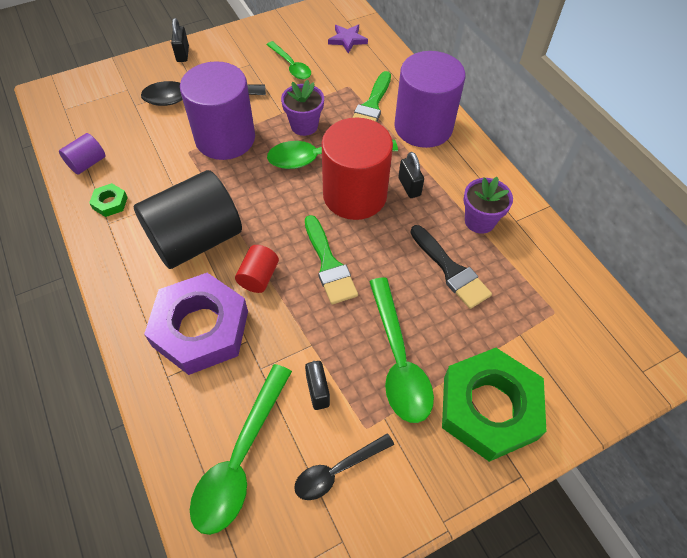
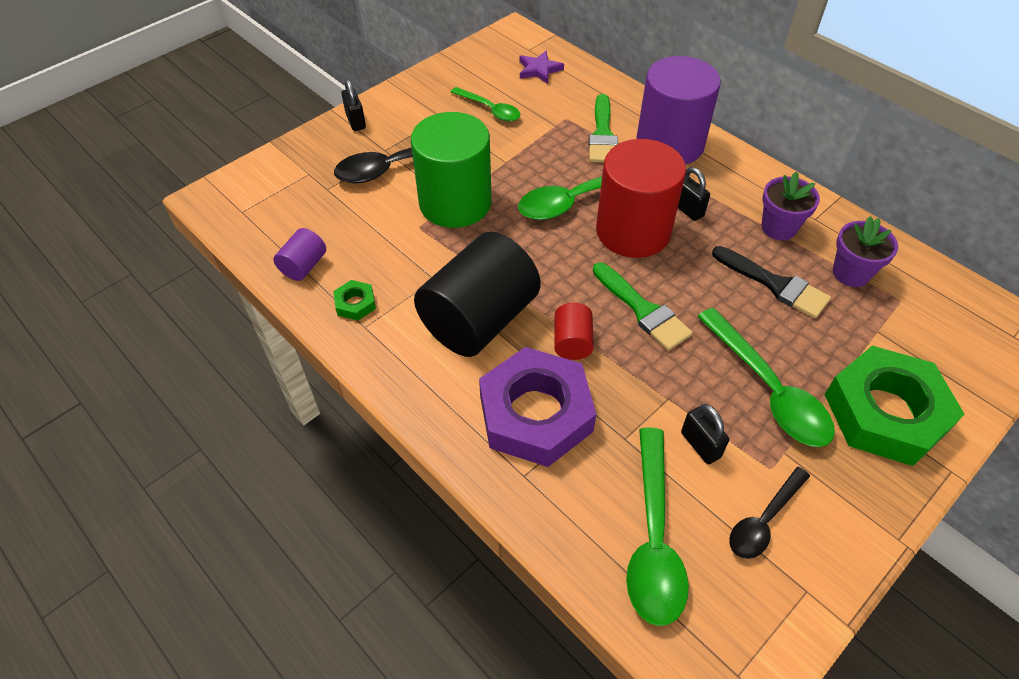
camera: 15 degrees left, 5 degrees down
purple cylinder [180,61,255,160] -> green cylinder [411,112,492,228]
purple flower pot [281,80,324,136] -> purple flower pot moved to [833,216,898,287]

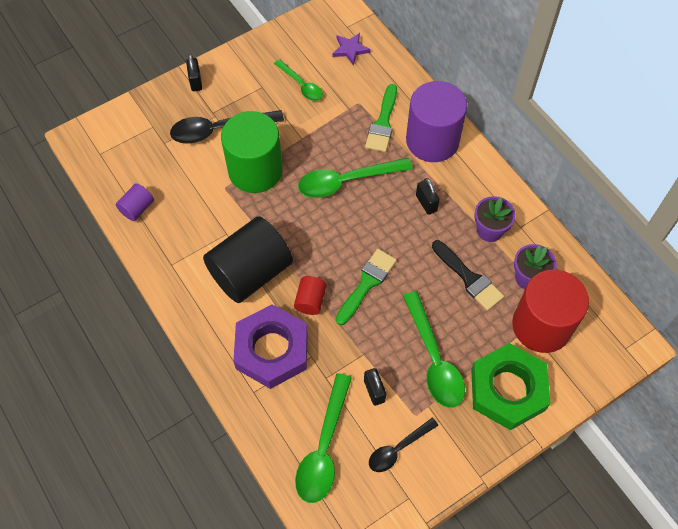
camera: 10 degrees right, 10 degrees up
green nut [333,280,376,321] -> none
green brush [593,262,693,351] -> green brush turned 120 degrees counterclockwise [336,249,397,325]
red cylinder [596,139,686,258] -> red cylinder moved to [512,270,589,353]

